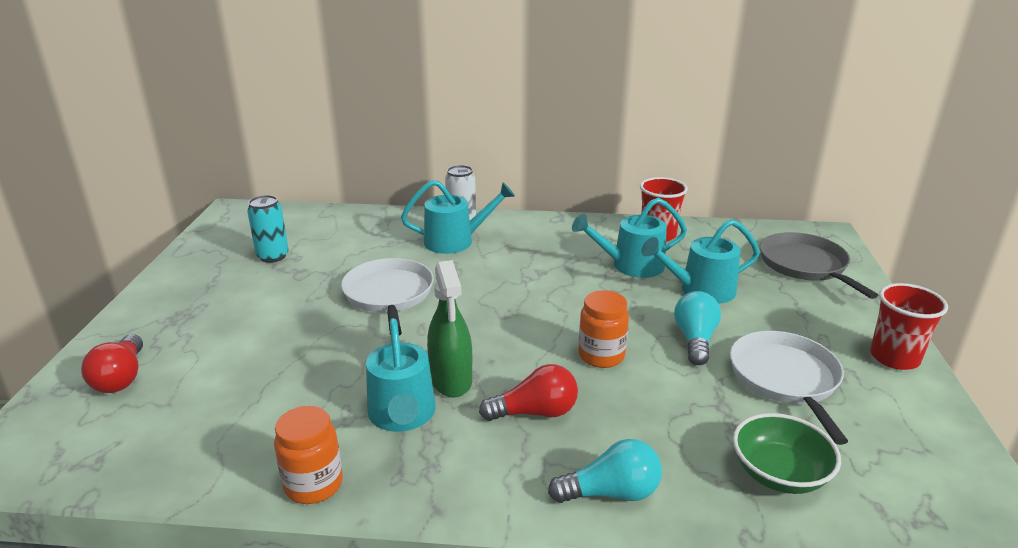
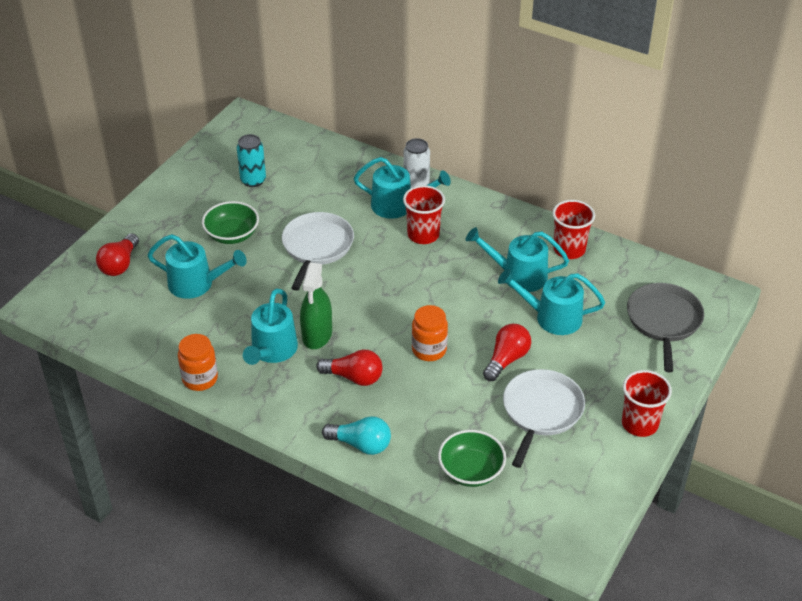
camera: 25 degrees right, 15 degrees up
turquoise light bulb [674,291,721,365] -> red light bulb [483,324,531,381]
none -> turquoise watering can [148,234,247,299]
none -> green bowl [202,201,259,244]
none -> red cup [403,185,445,244]

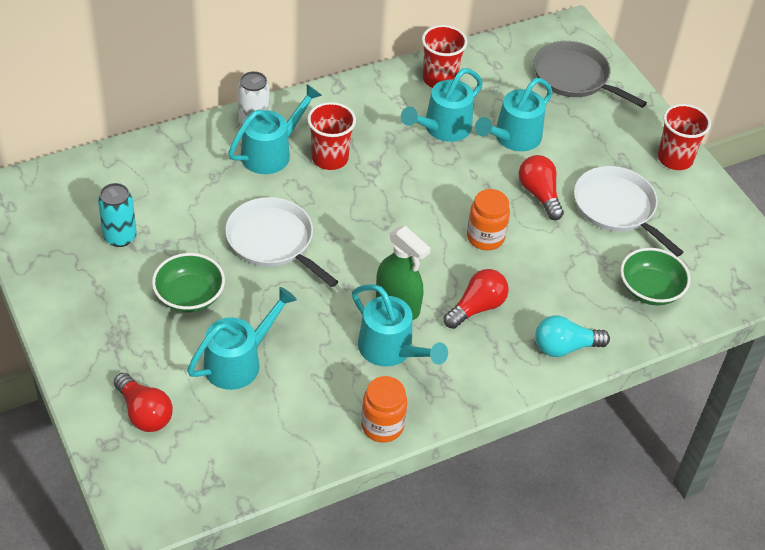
camera: 60 degrees left, 5 degrees up
turquoise light bulb [322,416,391,455] -> turquoise light bulb turned 150 degrees counterclockwise [535,315,610,357]

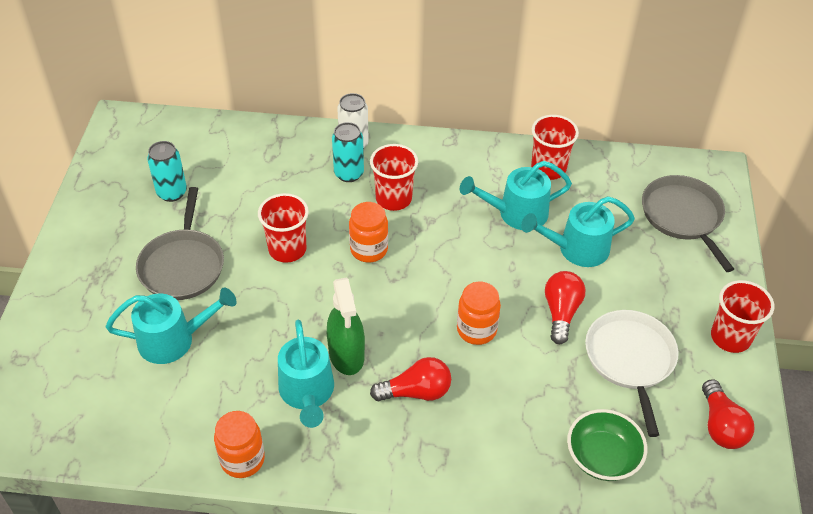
camera: 35 degrees right, 0 degrees up
red light bulb [114,373,173,432] -> red light bulb moved to [702,379,755,449]
green bowl [152,253,225,312] -> grey pan [136,187,224,300]
white pan [225,197,338,287] -> red cup [258,193,309,263]
turquoise watering can [228,84,322,174] -> turquoise can [332,122,364,182]
turquoise light bulb [535,315,610,357] -> none
none -> orange jar [349,202,388,263]

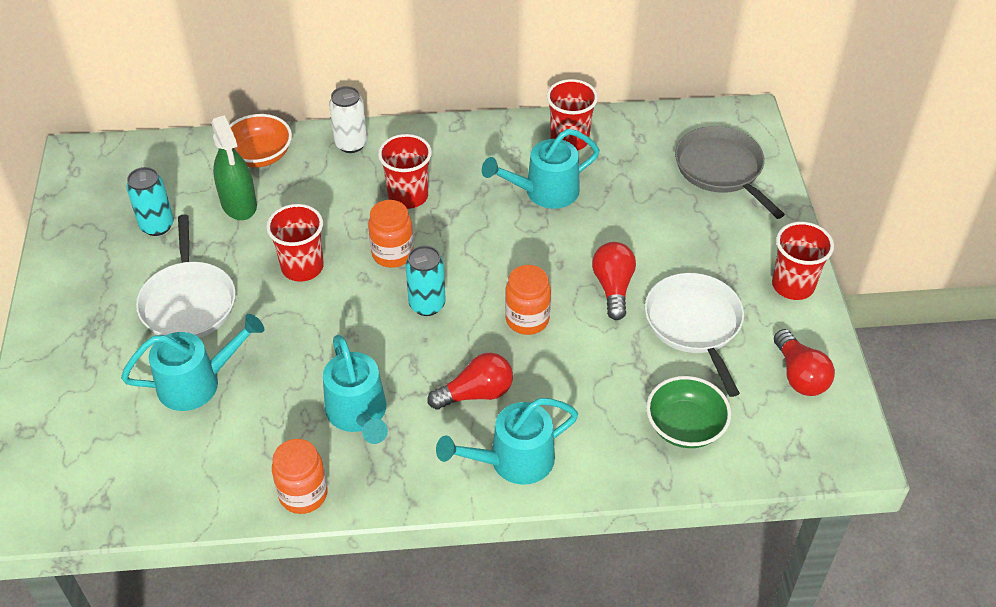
camera: 10 degrees left, 0 degrees up
grey pan [136,187,224,300] -> white pan [136,215,236,338]
green spray bottle [327,277,365,375] -> green spray bottle moved to [211,115,257,220]
turquoise can [332,122,364,182] -> turquoise can moved to [406,246,446,316]
turquoise watering can [521,196,635,267] -> turquoise watering can moved to [436,398,578,485]
none -> orange bowl [229,114,292,168]

